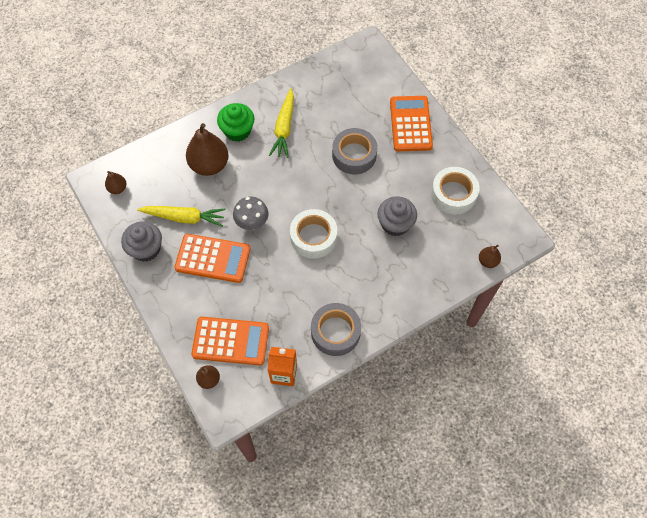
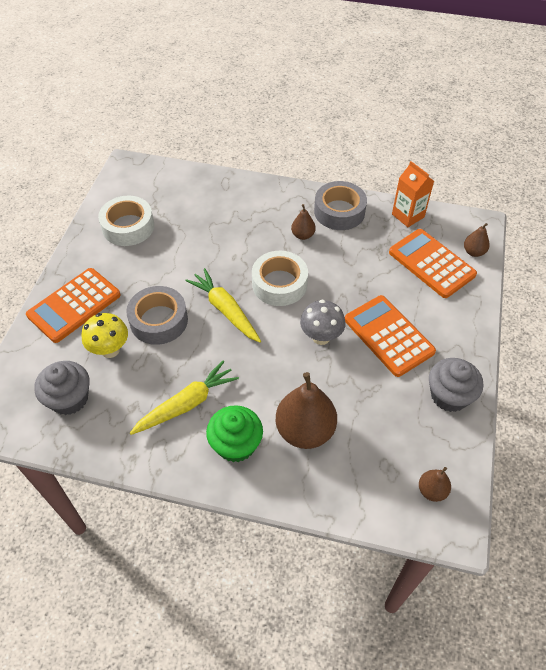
camera: 135 degrees left, 10 degrees down
yellow carrot [137,206,226,227] -> yellow carrot moved to [185,268,261,343]
grey cupcake [377,196,417,236] -> grey cupcake moved to [34,361,89,415]
brown pear [479,245,501,268] -> brown pear moved to [291,204,316,240]
none -> yellow mushroom [81,313,128,358]

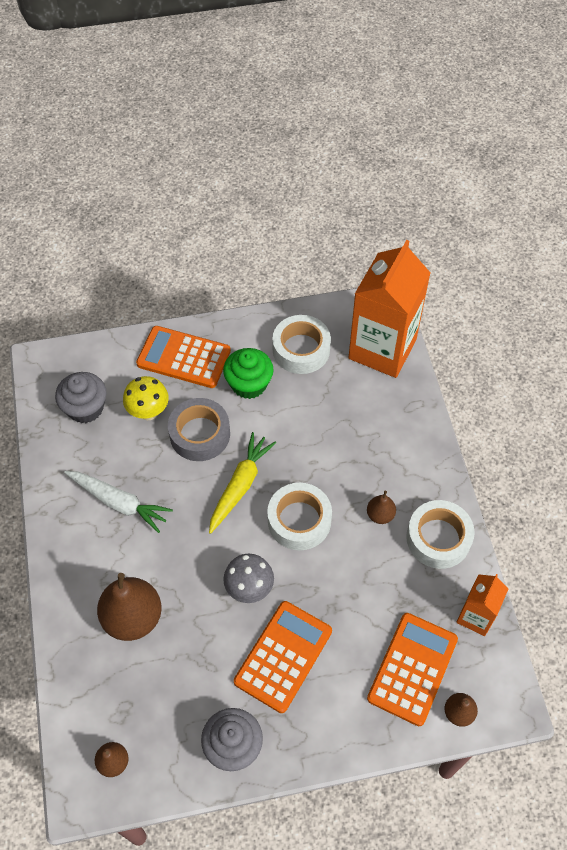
camera: 65 degrees right, 5 degrees up
yellow carrot [130,360,239,435] -> white carrot [64,471,173,533]
green cupcake [206,405,263,462] -> green cupcake moved to [223,348,274,399]
grey tape [314,181,367,230] -> white tape [406,500,475,569]
none -> orange carton [348,240,430,378]

